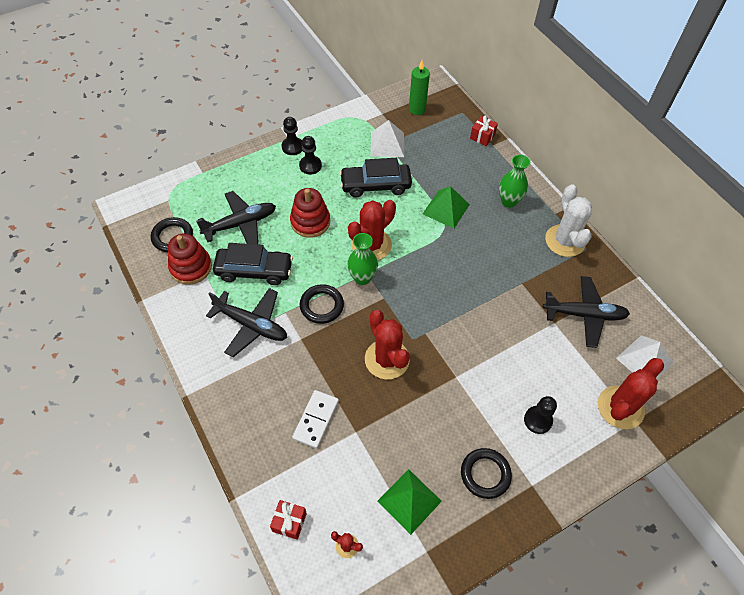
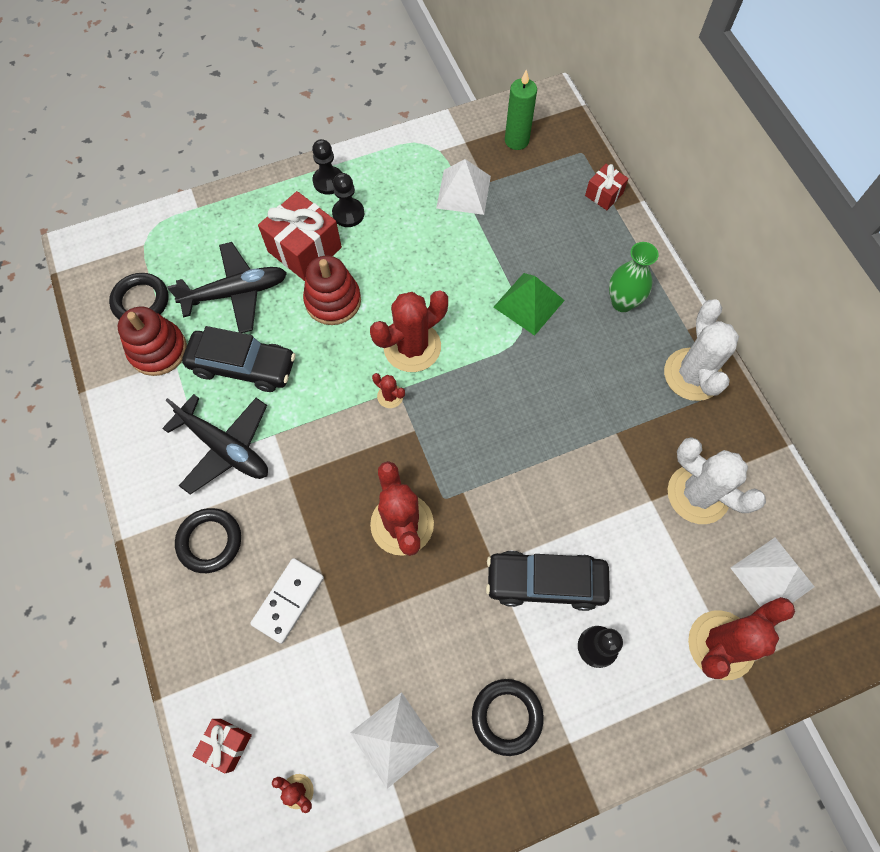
camera: 10 degrees right, 10 degrees up
black ring [300,284,344,324] -> black ring moved to [175,508,241,573]
black car [340,158,412,198] -> black car moved to [486,551,610,611]
green vase [347,233,378,285] -> red cactus [372,373,405,408]
green pyramid [377,469,442,535] -> white pyramid [350,692,439,789]
black plane [543,276,630,348] -> white cactus [668,437,766,524]
none -> red gift [258,191,342,281]

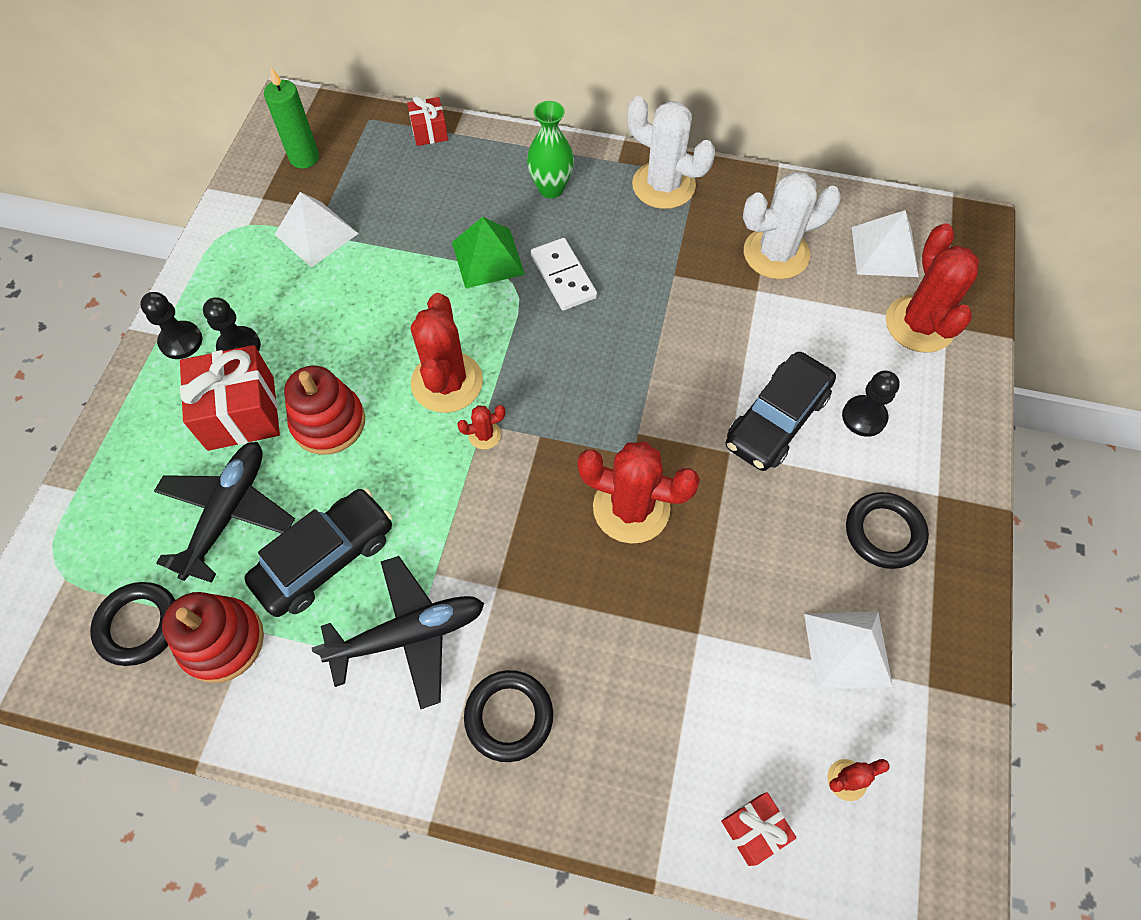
camera: 55 degrees left, 5 degrees down
white domino [250,558,324,644] -> white domino moved to [531,238,597,310]

